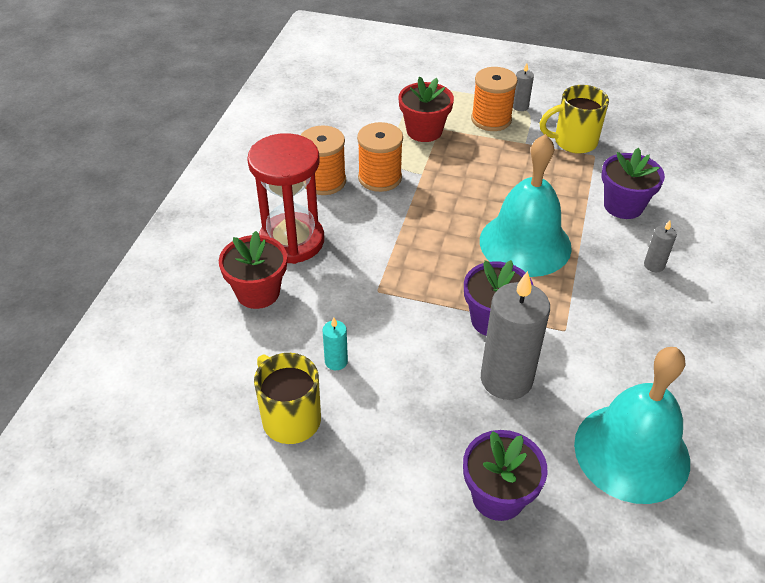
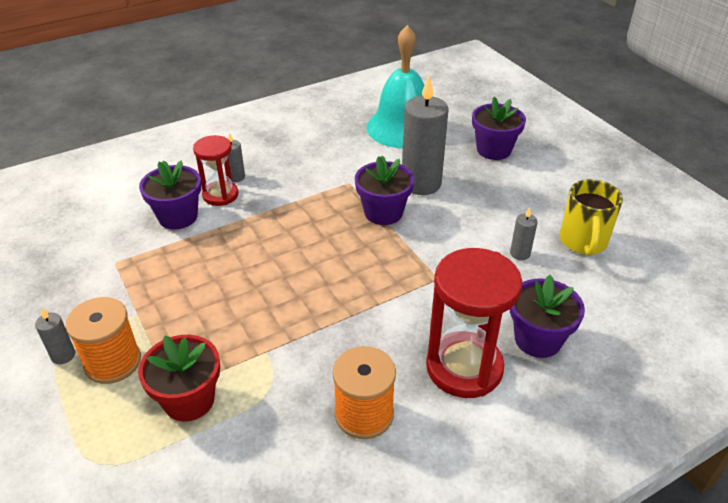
camera: 135 degrees left, 5 degrees down
red flower pot [219,231,287,309] -> purple flower pot [510,275,585,358]
turquoise candle [323,317,348,370] -> grey candle [510,207,538,260]
orange spool [357,122,403,192] -> none
turquoise bell [480,134,572,277] -> none
yellow mug [540,85,609,154] -> none
none -> red hourglass [193,135,238,206]

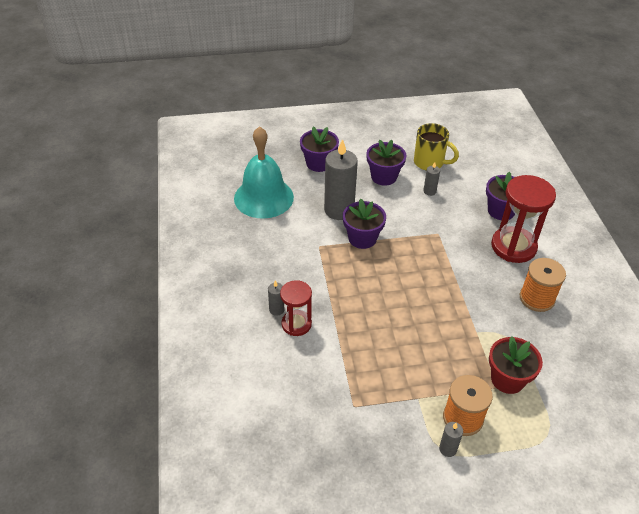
camera: 70 degrees left, 5 degrees up
purple flower pot [139,160,201,229] -> purple flower pot moved to [366,140,406,186]

